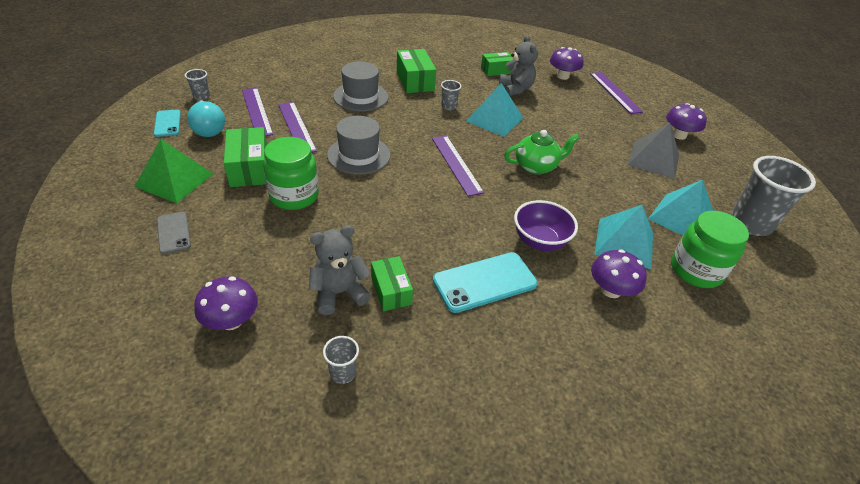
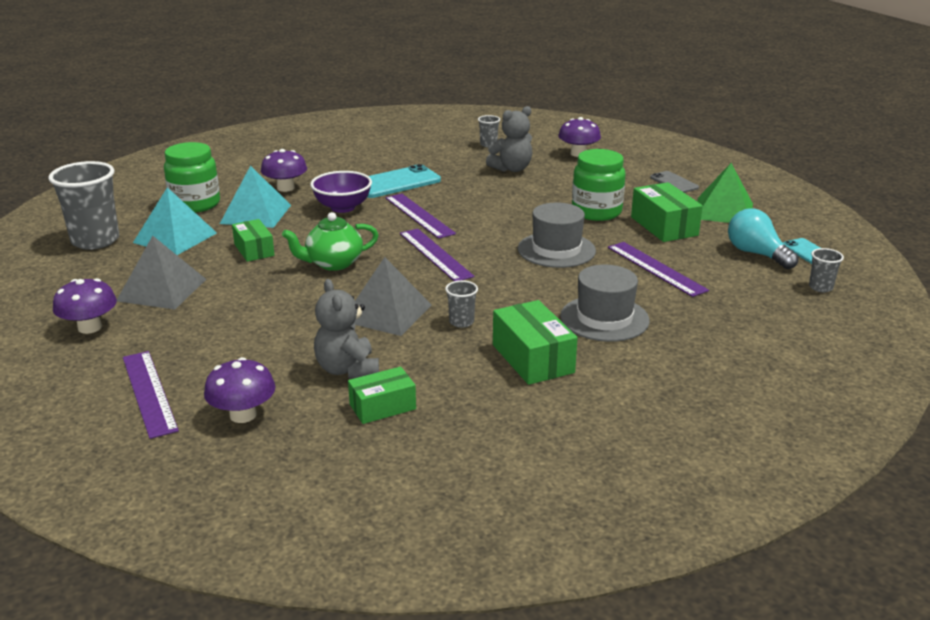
camera: 175 degrees right, 15 degrees down
purple ruler [242,88,273,136] -> purple ruler moved to [385,194,456,239]
green box [371,256,413,311] -> green box moved to [232,219,275,262]
turquoise pyramid [466,83,523,137] -> grey pyramid [354,257,432,336]

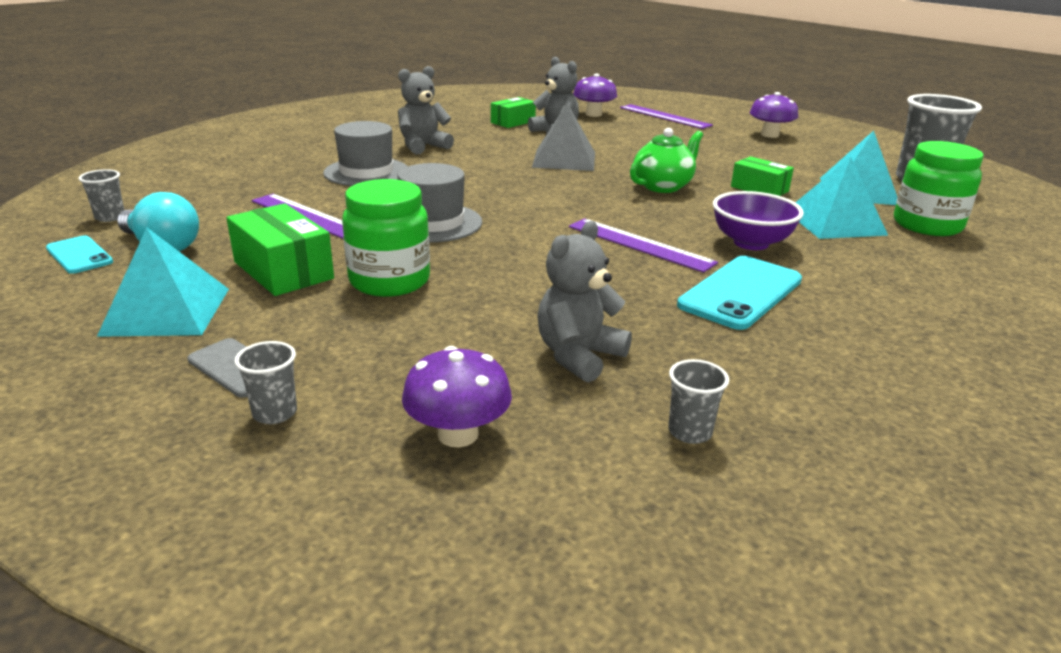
camera: 160 degrees right, 0 degrees up
grey pyramid [117,236,206,310] -> none
purple mushroom [261,149,307,192] -> none
purple ruler [400,229,474,281] -> none
grey cup [445,280,478,328] -> grey cup moved to [234,341,297,424]
green box [493,300,577,385] -> grey teddy bear [398,66,454,154]
green pyramid [697,163,753,223] -> turquoise pyramid [97,228,229,337]

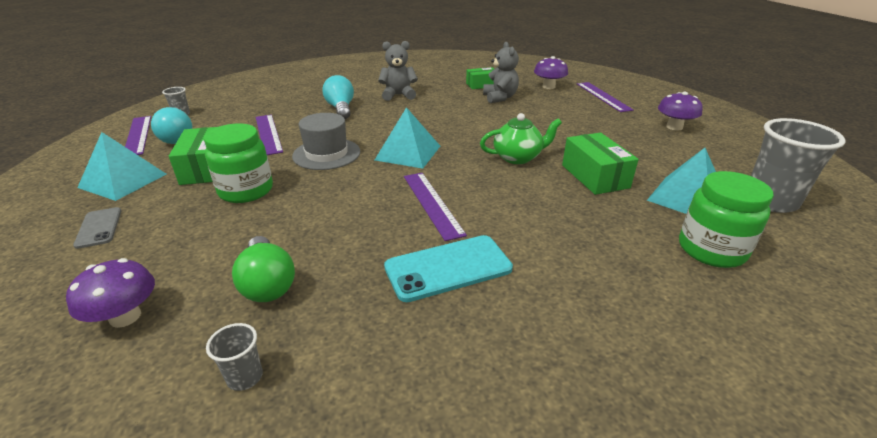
camera: 30 degrees right, 5 degrees up
turquoise phone [46,235,113,274] -> purple ruler [125,116,151,155]
grey cup [234,341,297,424] -> none
grey hat [323,121,408,186] -> turquoise light bulb [322,75,354,119]
grey pyramid [532,103,595,171] -> none
grey teddy bear [537,221,632,383] -> green light bulb [232,236,295,302]
purple bowl [713,191,804,250] -> none
green box [731,156,794,196] -> green box [562,133,639,195], size x1.51
turquoise pyramid [795,157,888,239] -> turquoise pyramid moved to [375,107,440,169]

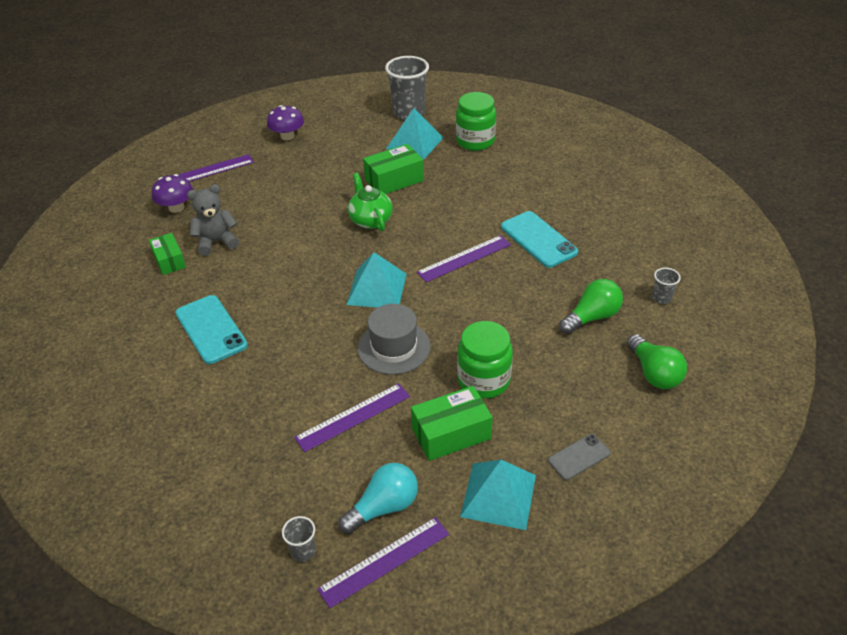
camera: 100 degrees left, 10 degrees up
purple mushroom [66,258,155,328] -> green light bulb [627,334,687,389]
turquoise light bulb [322,75,354,119] -> none
grey teddy bear [378,41,418,101] -> turquoise phone [175,295,248,364]

